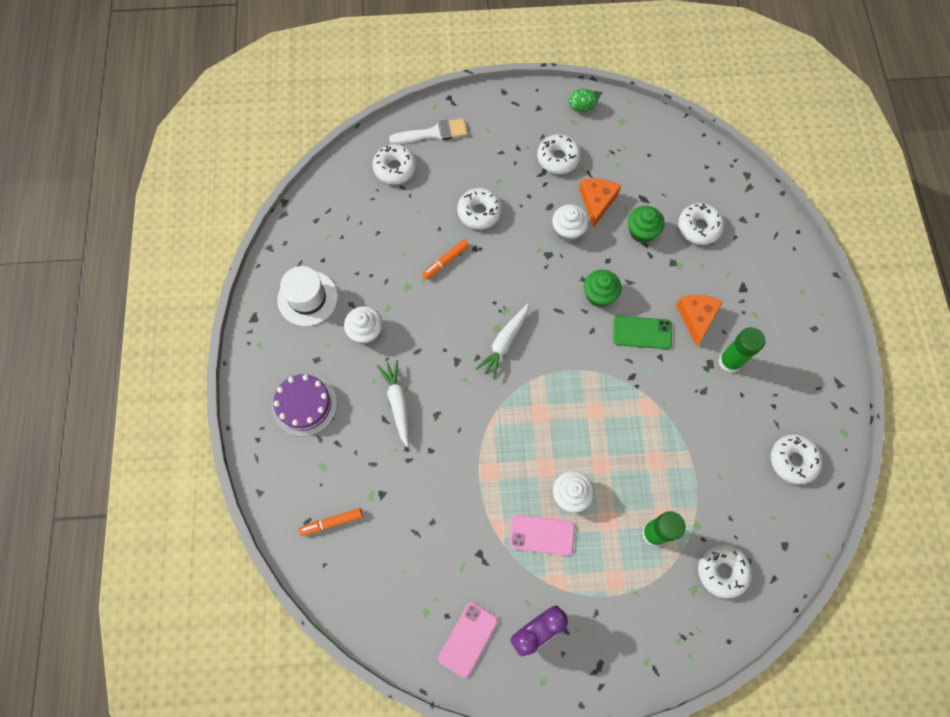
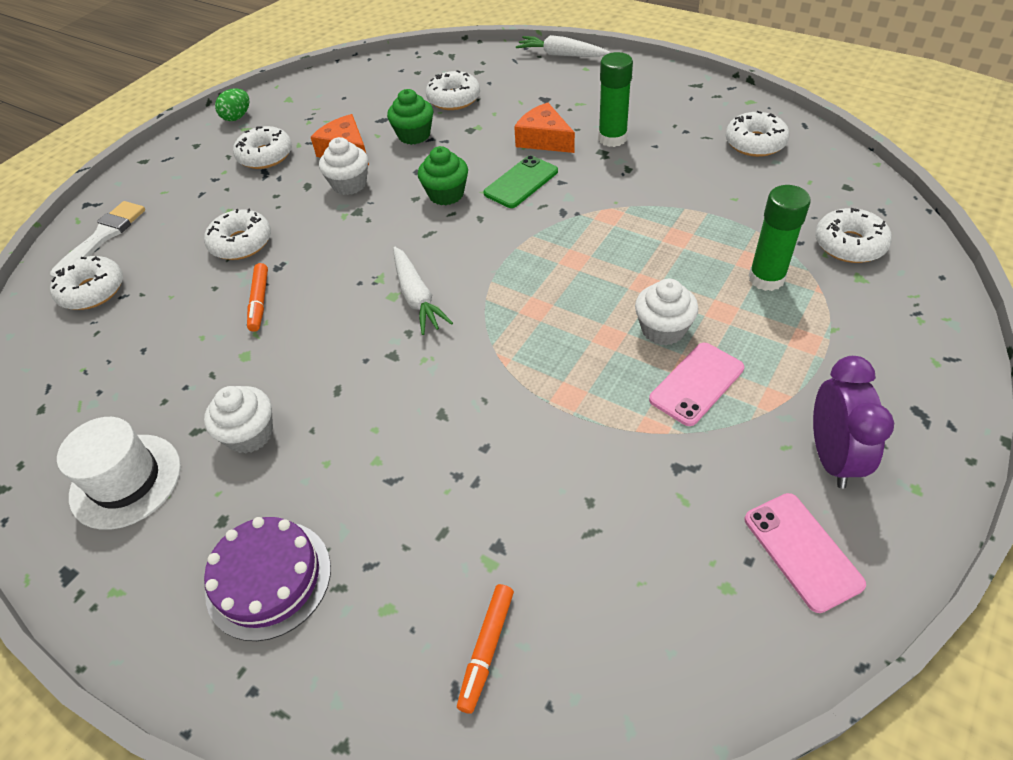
camera: 50 degrees left, 20 degrees down
white carrot [377,360,409,447] -> white carrot moved to [516,35,610,57]

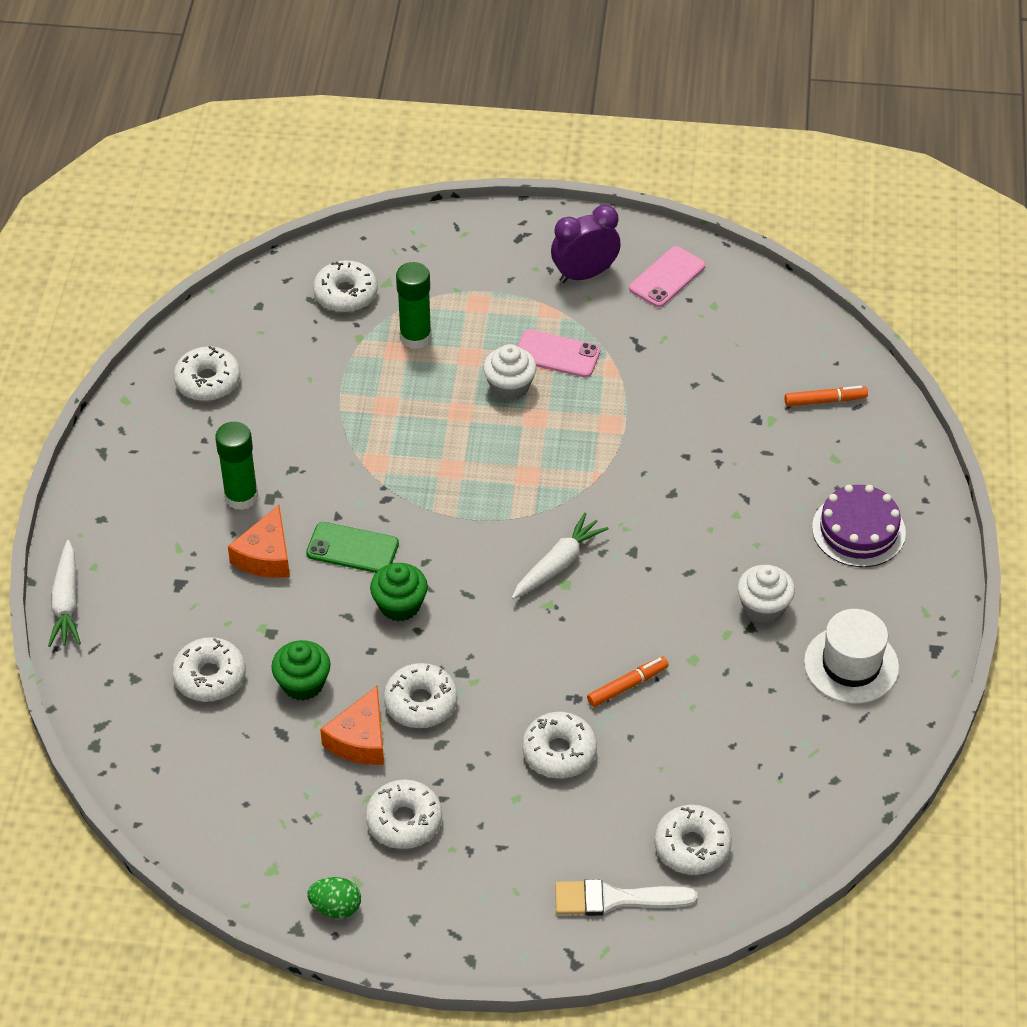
camera: 120 degrees left, 0 degrees up
white cupcake [319,137,368,195] -> white donut [384,663,458,728]

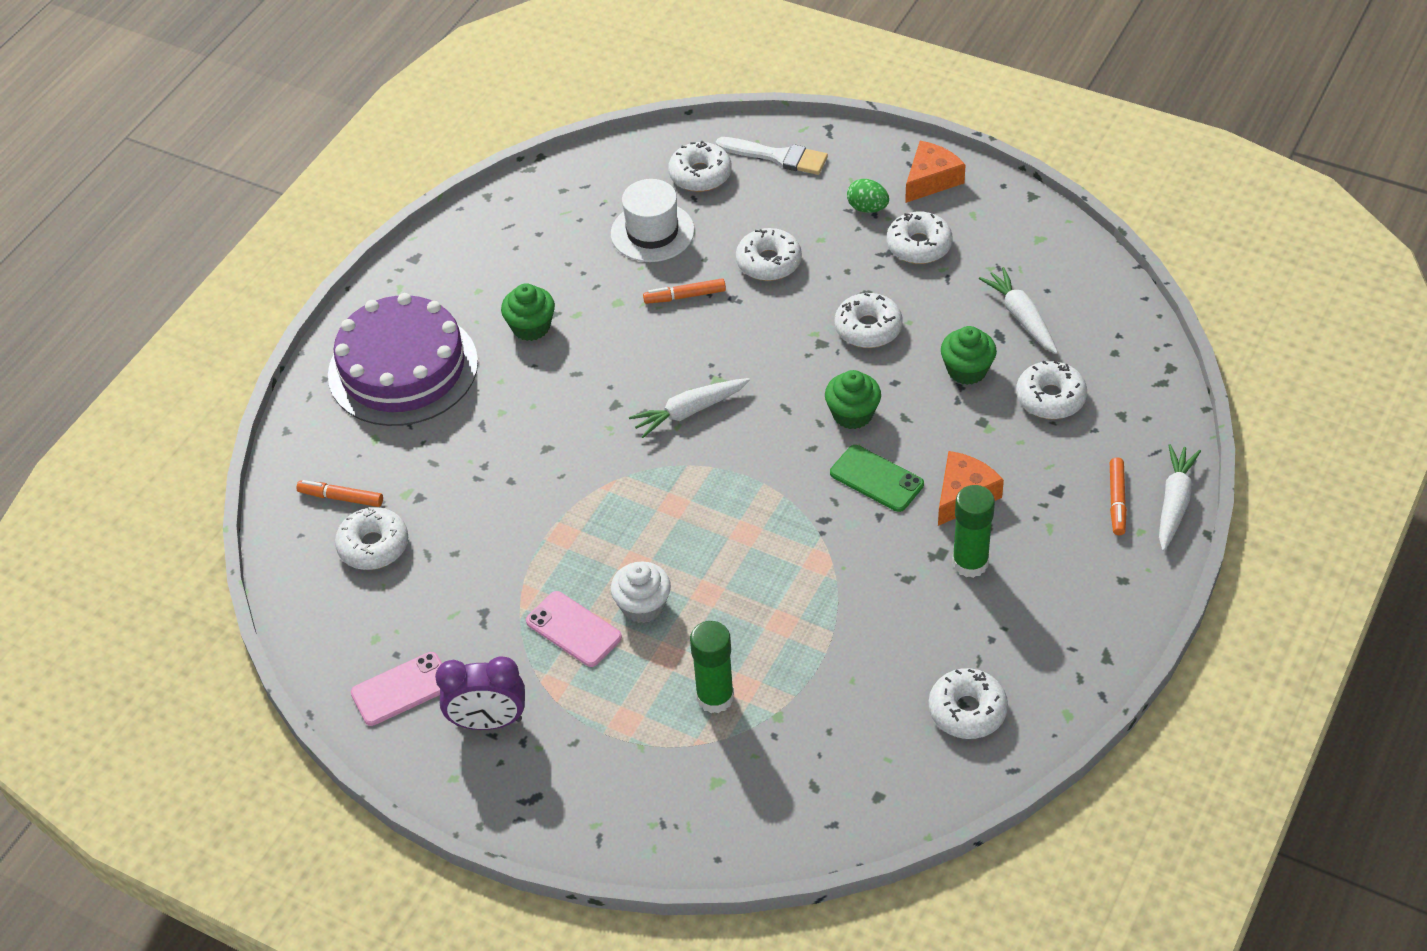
camera: 155 degrees left, 0 degrees up
green egg [307,877,361,918] -> green egg moved to [847,179,889,213]
white donut [313,260,378,312] -> white donut moved to [335,507,408,570]
orange cheese [320,685,384,765] -> orange cheese moved to [905,141,966,203]
white cupcake [737,565,795,624] -> green cupcake [501,283,555,341]
white hat [804,609,899,704] -> white hat moved to [611,179,694,262]
purple cake [812,485,906,567] -> purple cake [328,293,478,426], size x1.66
none -> white carrot [979,267,1058,354]
none -> orange marker [1110,457,1127,535]

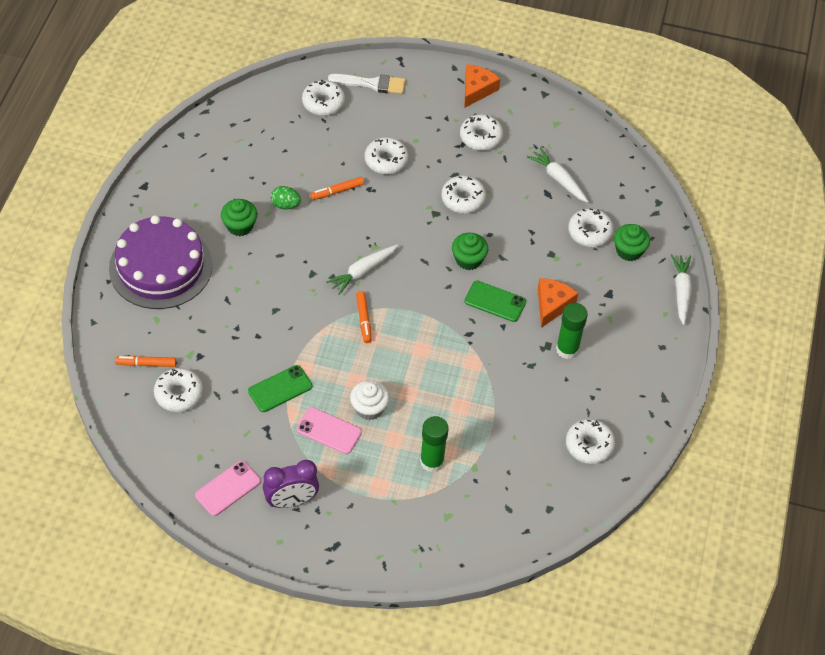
camera: 20 degrees left, 5 degrees up
white hat [611,179,694,262] -> none
green egg [847,179,889,213] -> green egg moved to [271,186,301,209]
green cupcake [941,326,997,385] -> green cupcake moved to [614,224,650,261]
orange marker [1110,457,1127,535] -> orange marker moved to [356,291,372,343]
none -> green phone [248,365,312,412]

